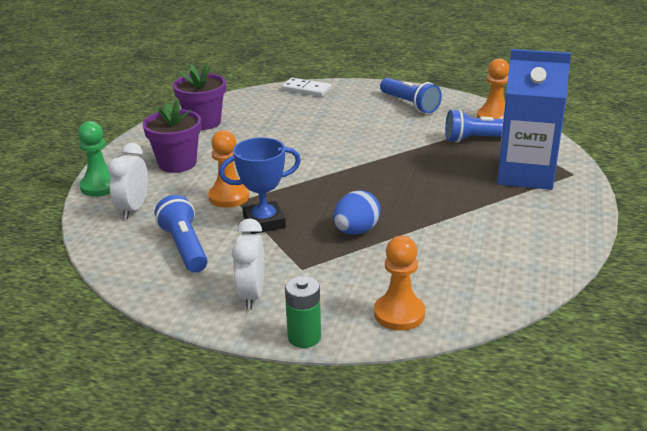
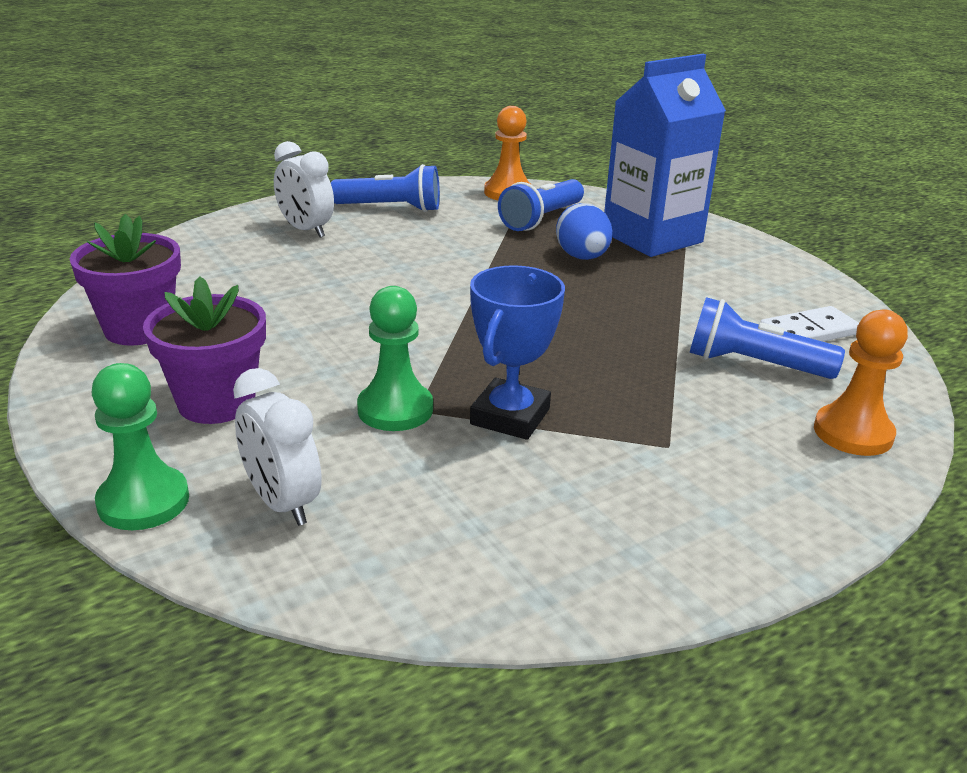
camera: 50 degrees left, 0 degrees up
blue flashlight [155,195,208,272] -> blue flashlight moved to [690,297,845,379]
orange pawn [208,130,249,208] -> green pawn [357,286,433,431]
white clock [232,218,264,310] -> white clock moved to [274,141,334,238]
white domino [282,78,331,97] -> white domino moved to [760,306,859,342]
green battery [285,276,321,348] -> none
blue egg [333,190,381,235] -> blue egg moved to [556,203,612,260]

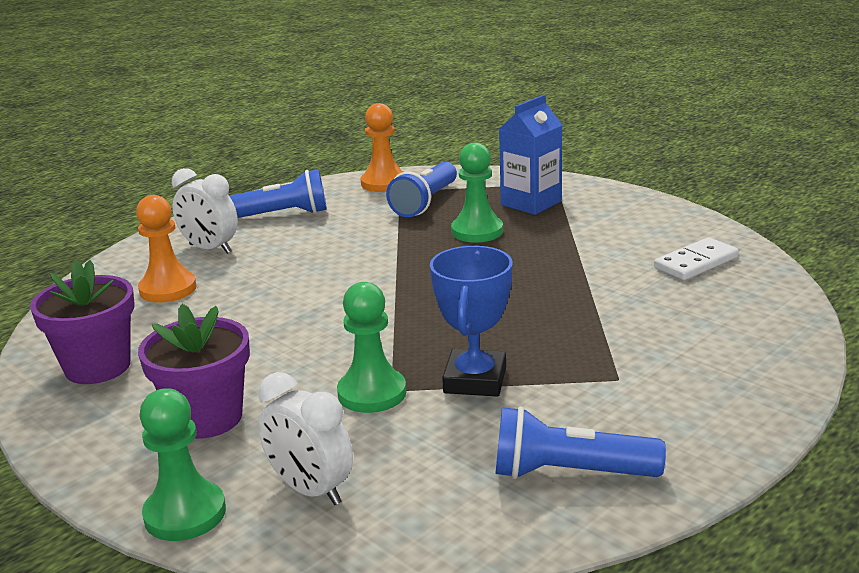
camera: 10 degrees left, 5 degrees down
blue egg [556,203,612,260] -> green pawn [451,143,503,242]
blue carton [604,54,726,257] -> blue carton [499,95,562,215], size x0.66
blue flashlight [690,297,845,379] -> blue flashlight moved to [495,406,666,479]
orange pawn [814,309,908,456] -> orange pawn moved to [136,195,197,303]

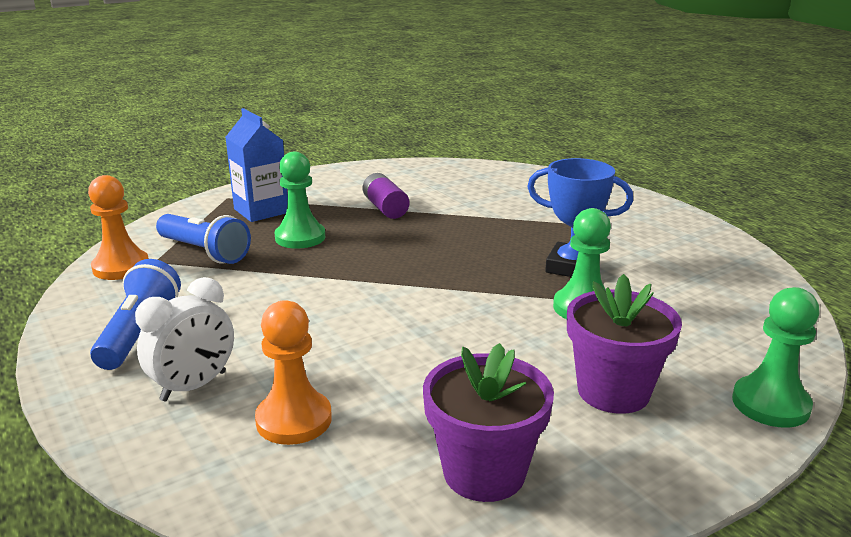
camera: 80 degrees left, 0 degrees up
white clock [258,372,353,505] -> none
blue flashlight [495,406,666,479] -> none
white domino [654,237,739,280] -> none
none -> purple battery [362,173,409,219]

